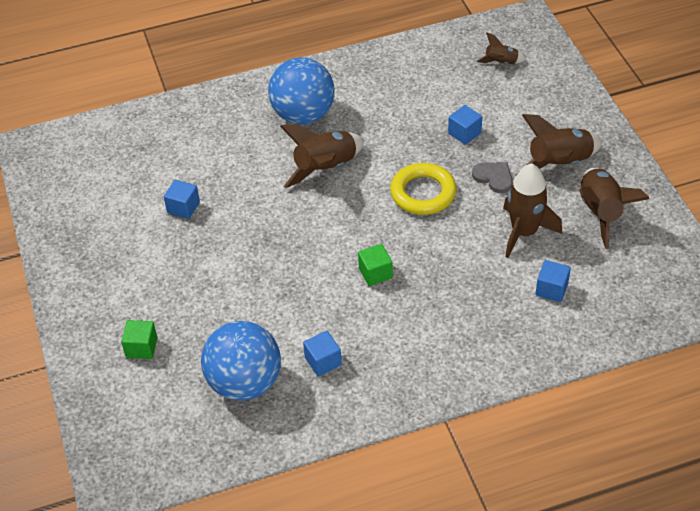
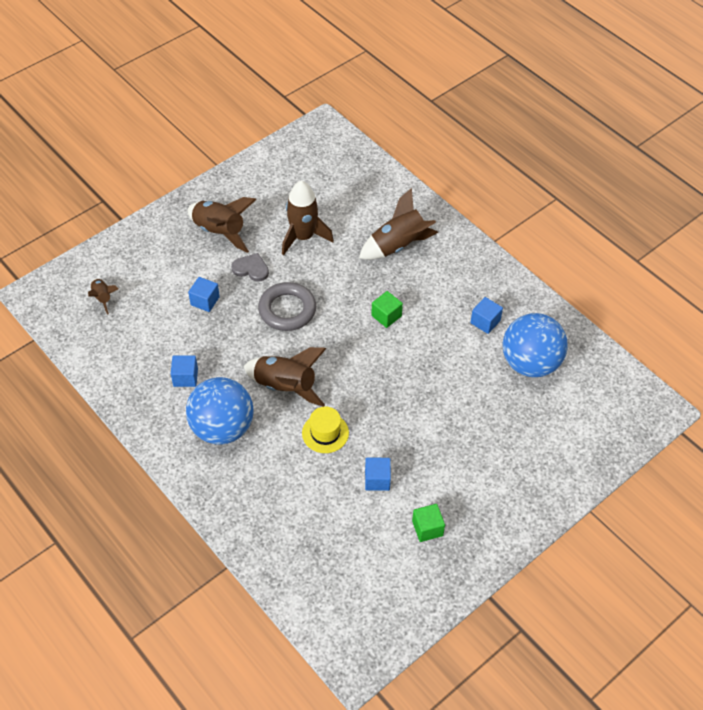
camera: 115 degrees left, 5 degrees up
green cube [121,320,158,359] -> green cube moved to [412,504,445,542]
yellow ring [390,163,456,215] -> grey ring [258,282,316,331]
grey heart [472,162,513,193] -> grey heart turned 90 degrees clockwise [231,253,269,282]
blue cube [536,260,571,302] -> blue cube moved to [171,355,198,387]
brown rocket [579,168,649,249] -> brown rocket moved to [359,188,438,260]
none -> yellow hat [302,407,349,453]

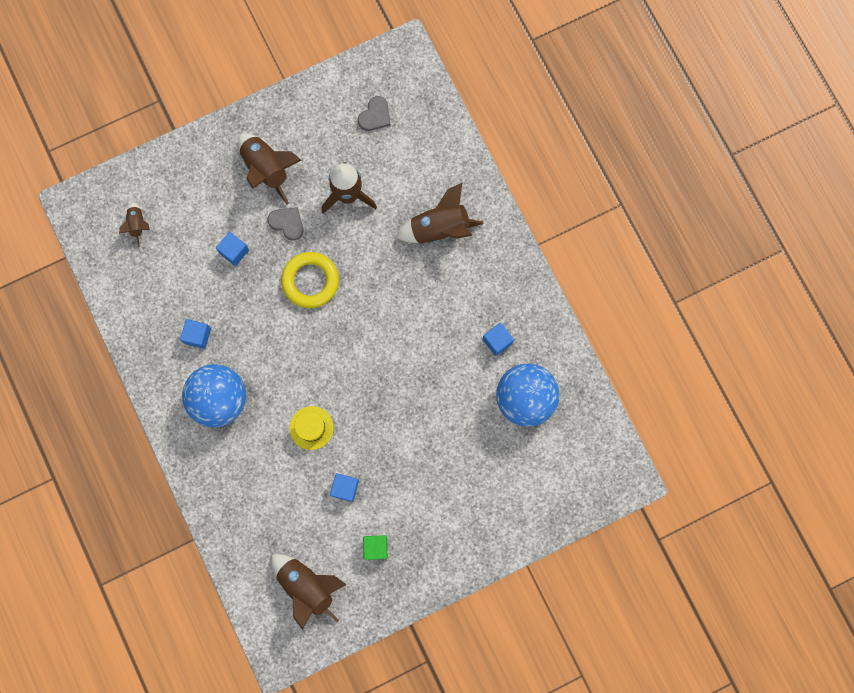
camera: 15 degrees right, 25 degrees up
brown rocket [243,347,326,407] -> brown rocket moved to [271,554,347,630]
grey ring [258,282,316,331] -> yellow ring [281,252,339,308]
green cube [371,291,403,328] -> none
none -> grey heart [358,96,391,131]

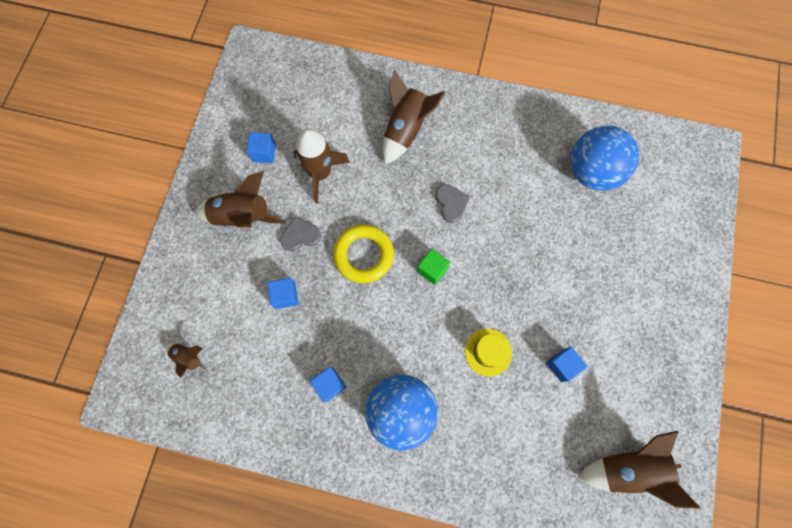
camera: 50 degrees left, 5 degrees down
grey heart [358,96,391,131] -> grey heart moved to [436,185,470,223]
green cube [363,535,388,560] -> green cube moved to [417,249,450,285]
blue cube [483,323,514,356] -> blue cube moved to [247,132,276,163]

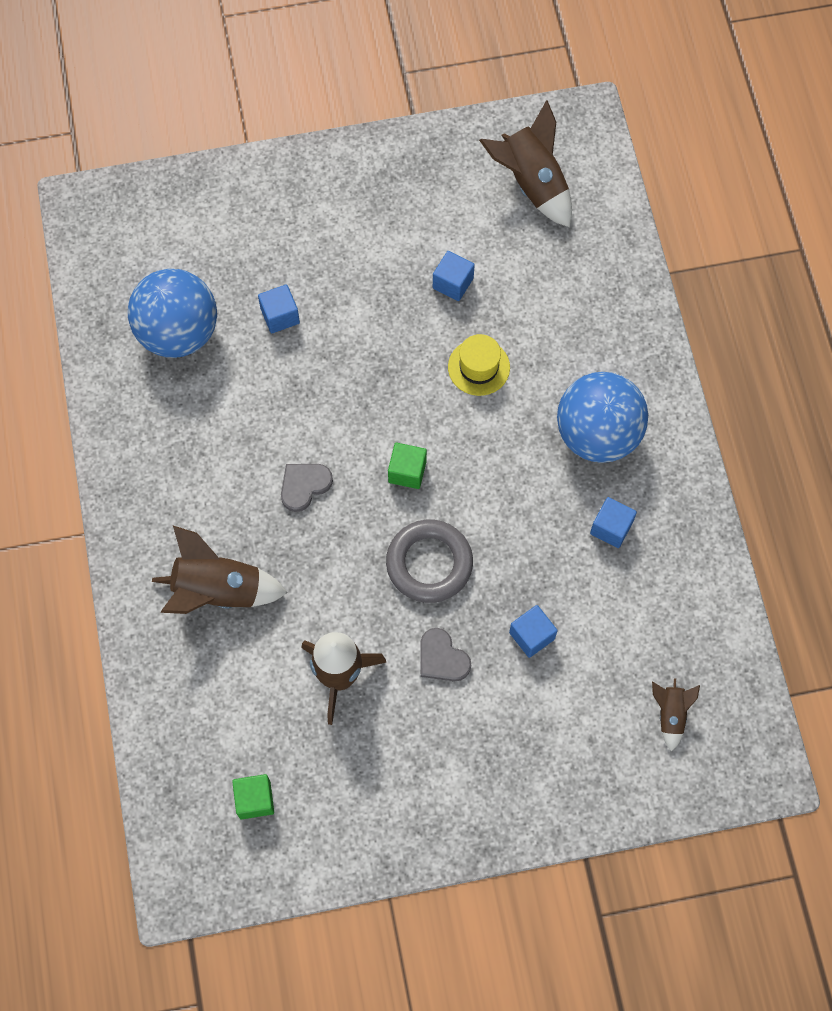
camera: 115 degrees left, 5 degrees down
brown rocket [195,171,286,228] -> none
blue cube [247,132,276,163] -> blue cube moved to [258,284,300,333]
yellow ring [333,225,394,283] -> grey ring [386,520,473,603]
none -> green cube [232,774,274,819]

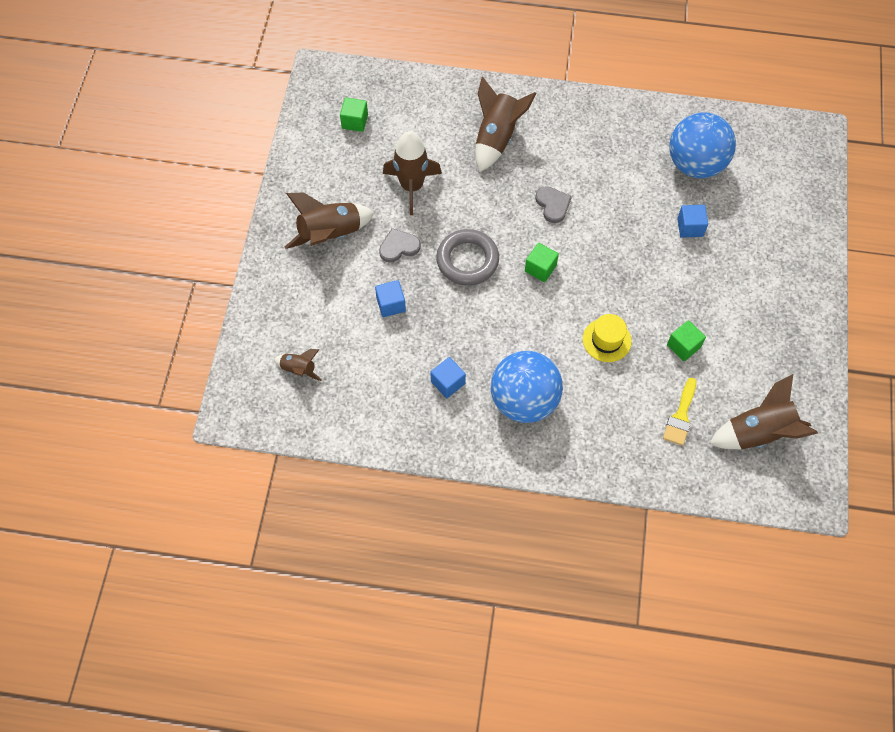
camera: 110 degrees right, 5 degrees down
blue cube [433,251,475,301] -> green cube [667,320,706,361]
none -> brown rocket [285,193,374,249]
none -> yellow brush [663,378,696,446]

